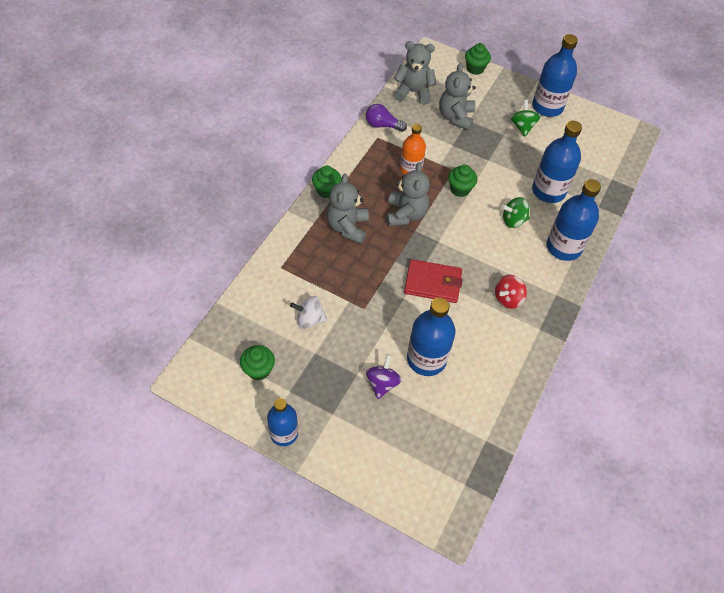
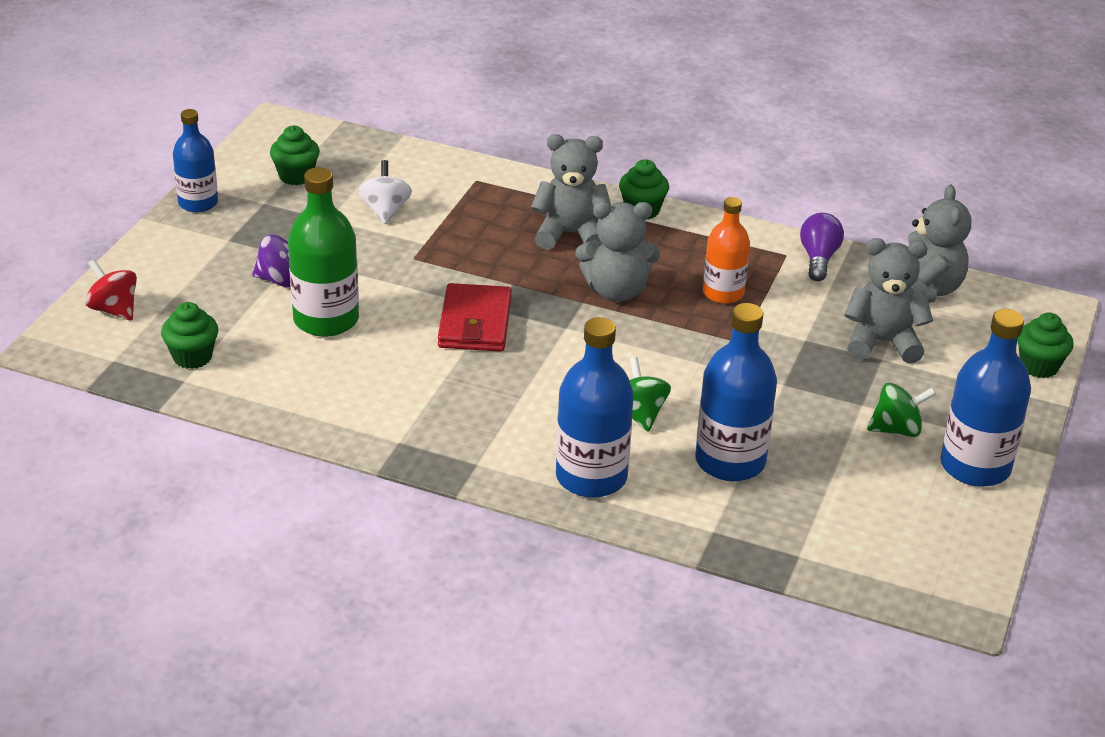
camera: 85 degrees right, 20 degrees down
blue bottle [407,297,456,376] -> green bottle [288,167,359,337]
green cupcake [448,164,477,197] -> green cupcake moved to [161,302,219,369]
red spinning top [495,275,527,309] -> red spinning top moved to [85,259,137,321]

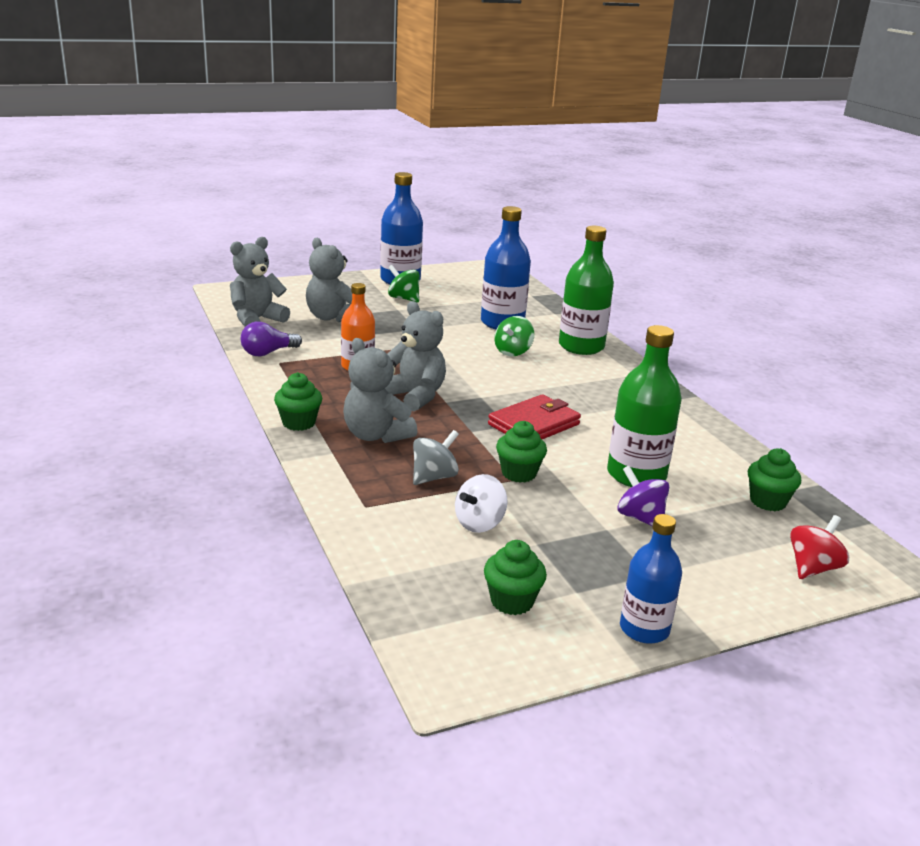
camera: 135 degrees left, 10 degrees down
red spinning top [85,259,137,321] -> red spinning top turned 135 degrees counterclockwise [790,515,849,579]
blue bottle [556,317,634,498] -> green bottle [559,226,614,355]
green cupcake [1017,312,1074,378] -> green cupcake moved to [496,421,547,483]
none -> grey spinning top [413,430,459,485]

